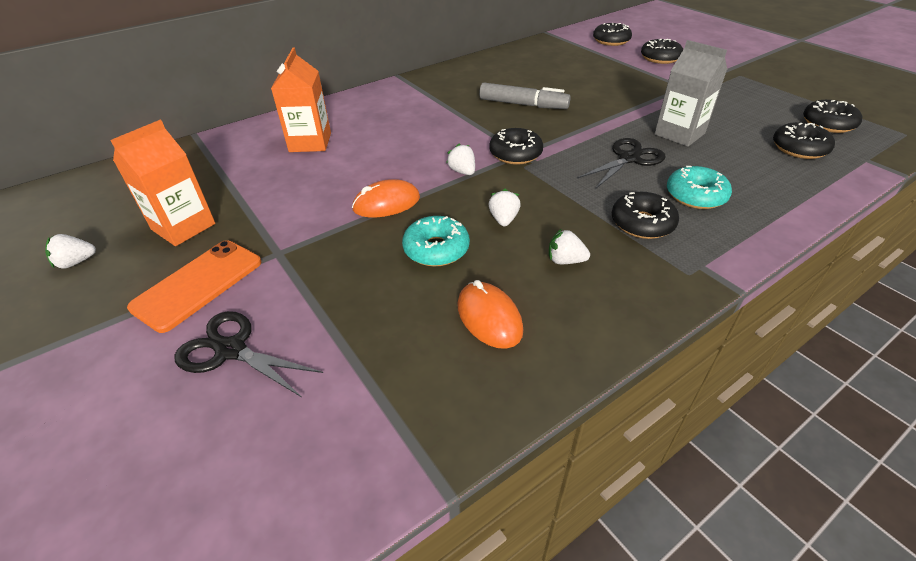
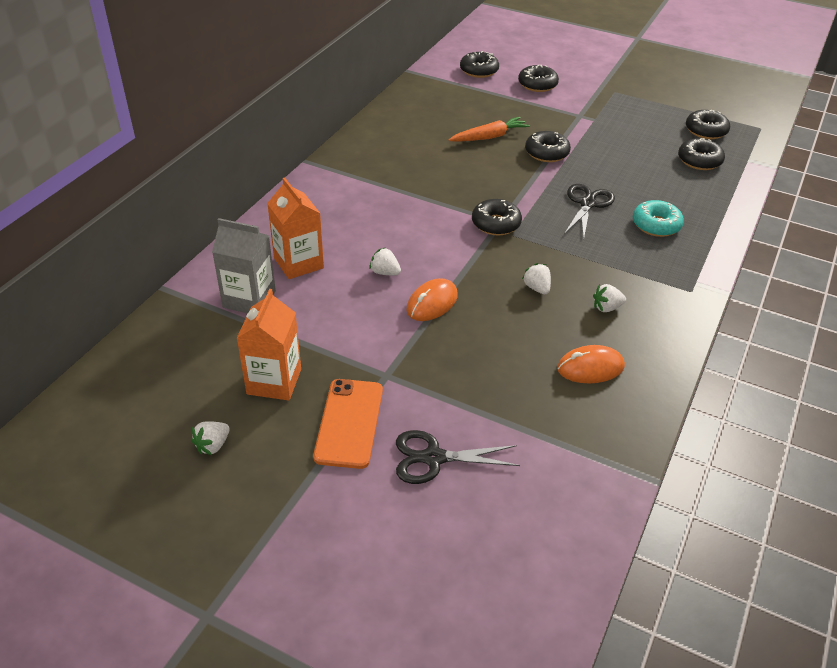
camera: 30 degrees left, 0 degrees up
turquoise donut [402,216,470,266] -> none
white strawberry [446,143,475,175] -> white strawberry moved to [369,247,401,275]
orange mouse [457,280,523,349] -> orange mouse turned 45 degrees counterclockwise [557,345,625,383]
grey marker [479,83,571,109] -> none
black donut [612,192,679,239] -> black donut moved to [525,131,571,162]
grey carton [654,40,727,147] -> grey carton moved to [212,218,276,313]
none -> orange carrot [449,117,530,142]

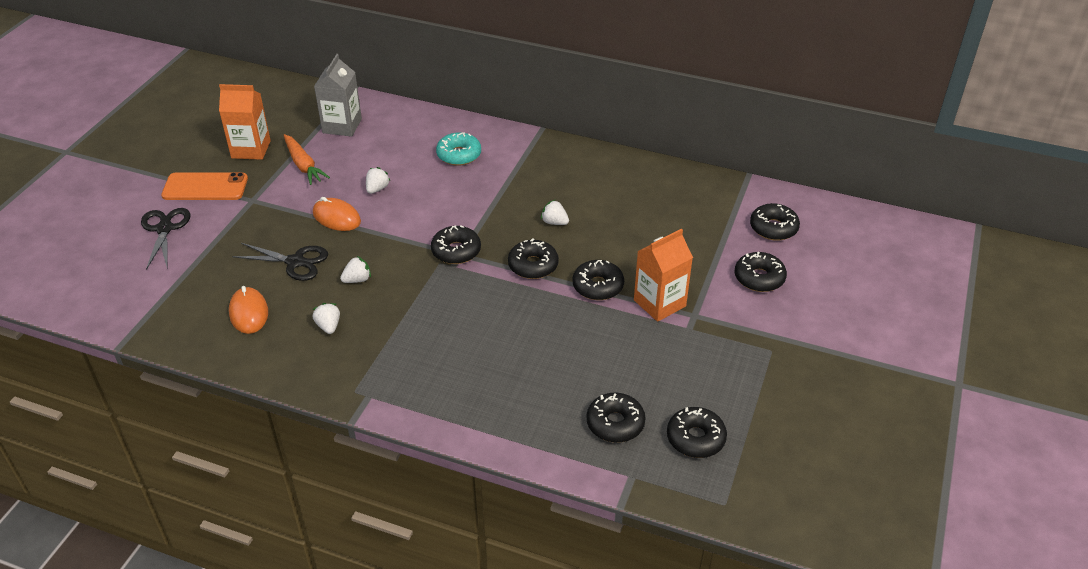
camera: 85 degrees right, 0 degrees up
white strawberry [191,421,230,455] -> white strawberry moved to [541,200,569,225]
orange carton [267,177,324,279] -> orange carton moved to [634,228,693,322]
orange carrot [449,117,530,142] -> orange carrot moved to [284,134,330,185]
black scissors [564,184,615,239] -> black scissors moved to [232,243,328,281]
turquoise donut [633,200,684,237] -> turquoise donut moved to [436,132,481,166]
none -> black donut [508,238,559,279]

